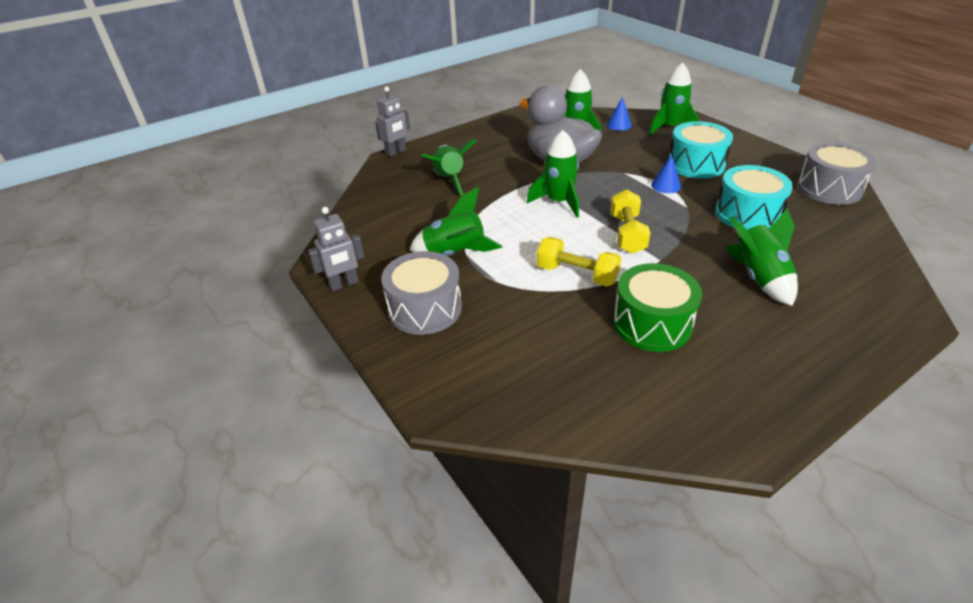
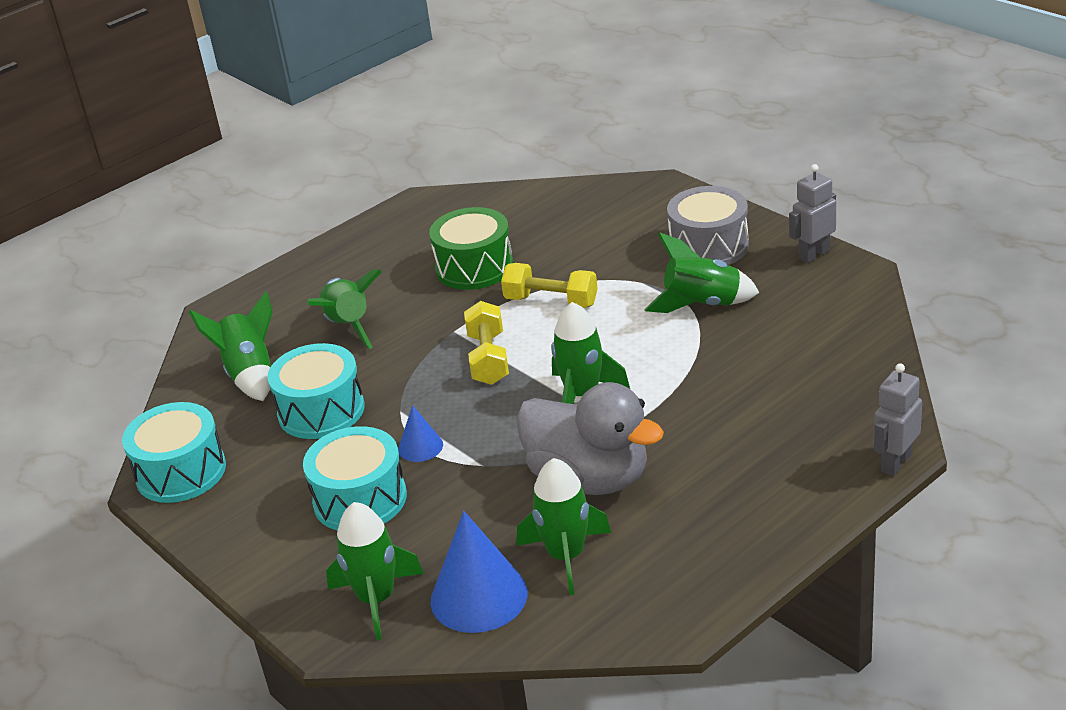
camera: 175 degrees right, 5 degrees down
green rocket [422,139,477,195] -> green rocket moved to [189,292,272,401]
blue cone [607,97,632,131] -> blue cone [430,511,528,633], size x1.91
grey drum [797,142,877,205] -> turquoise drum [122,402,226,503]

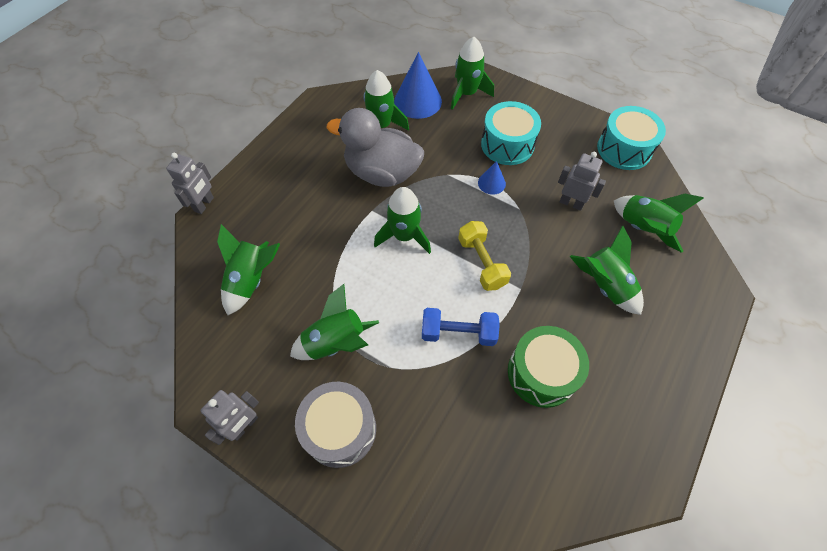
camera: 160 degrees right, 25 degrees up
turquoise drum [268,343,364,439] -> grey robot [558,152,606,211]
yellow dumbbell [501,263,598,308] -> blue dumbbell [422,308,500,346]
none -> green rocket [217,224,280,315]

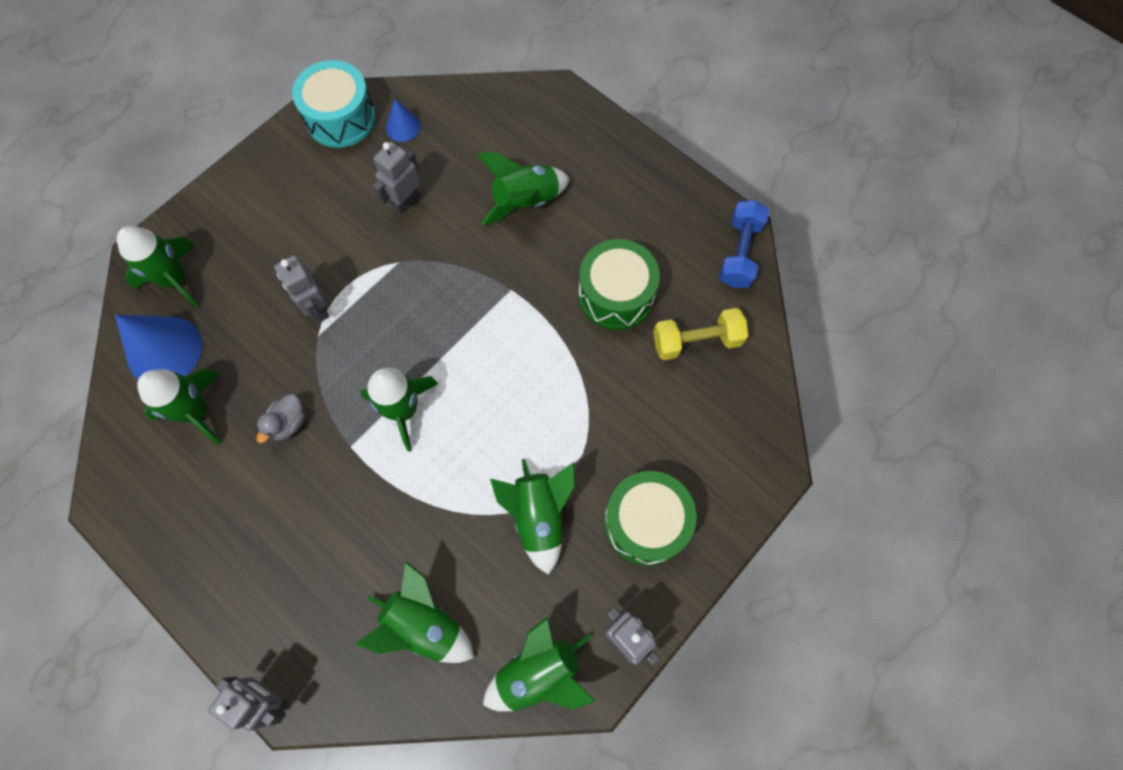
camera: 80 degrees left, 10 degrees up
grey drum [295,382,376,468] -> green drum [604,471,697,566]
grey duck [327,108,424,187] -> grey duck [256,394,305,443], size x0.41
blue dumbbell [422,308,500,346] -> blue dumbbell moved to [719,200,769,288]
yellow dumbbell [458,221,511,291] -> yellow dumbbell moved to [653,308,748,360]
blue cone [478,161,506,195] -> blue cone moved to [386,99,421,142]
turquoise drum [481,101,541,165] -> none
green rocket [614,194,704,253] -> green rocket moved to [483,616,596,712]
none -> grey robot [274,255,329,322]

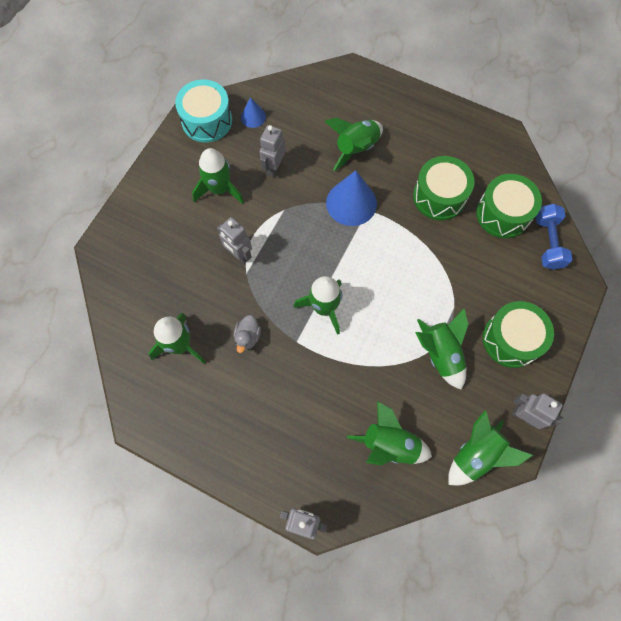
camera: 15 degrees left, 0 degrees up
blue cone [115,315,202,379] -> blue cone moved to [326,170,377,226]
green rocket [117,226,199,308] -> green rocket moved to [192,148,244,204]
yellow dumbbell [653,308,748,360] -> green drum [476,174,542,238]
blue dumbbell [719,200,769,288] -> blue dumbbell moved to [536,204,572,270]

